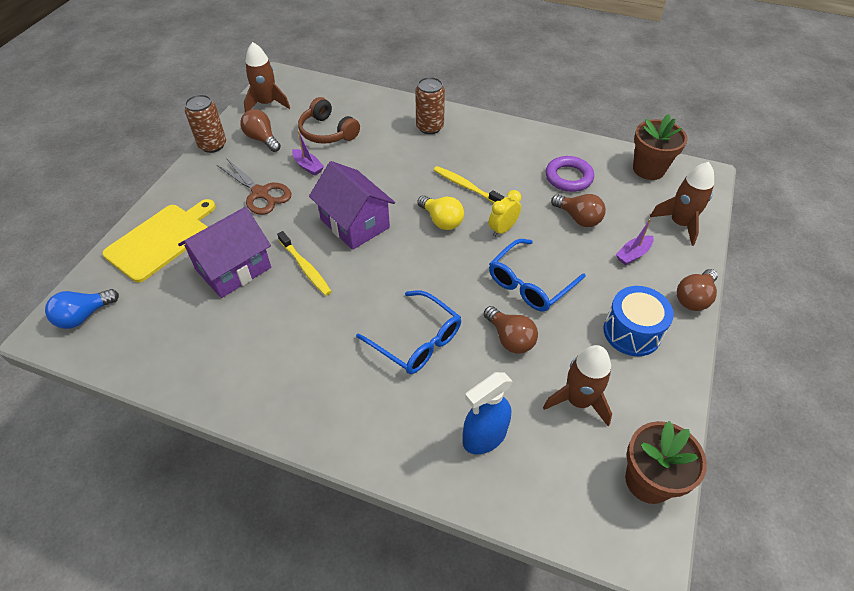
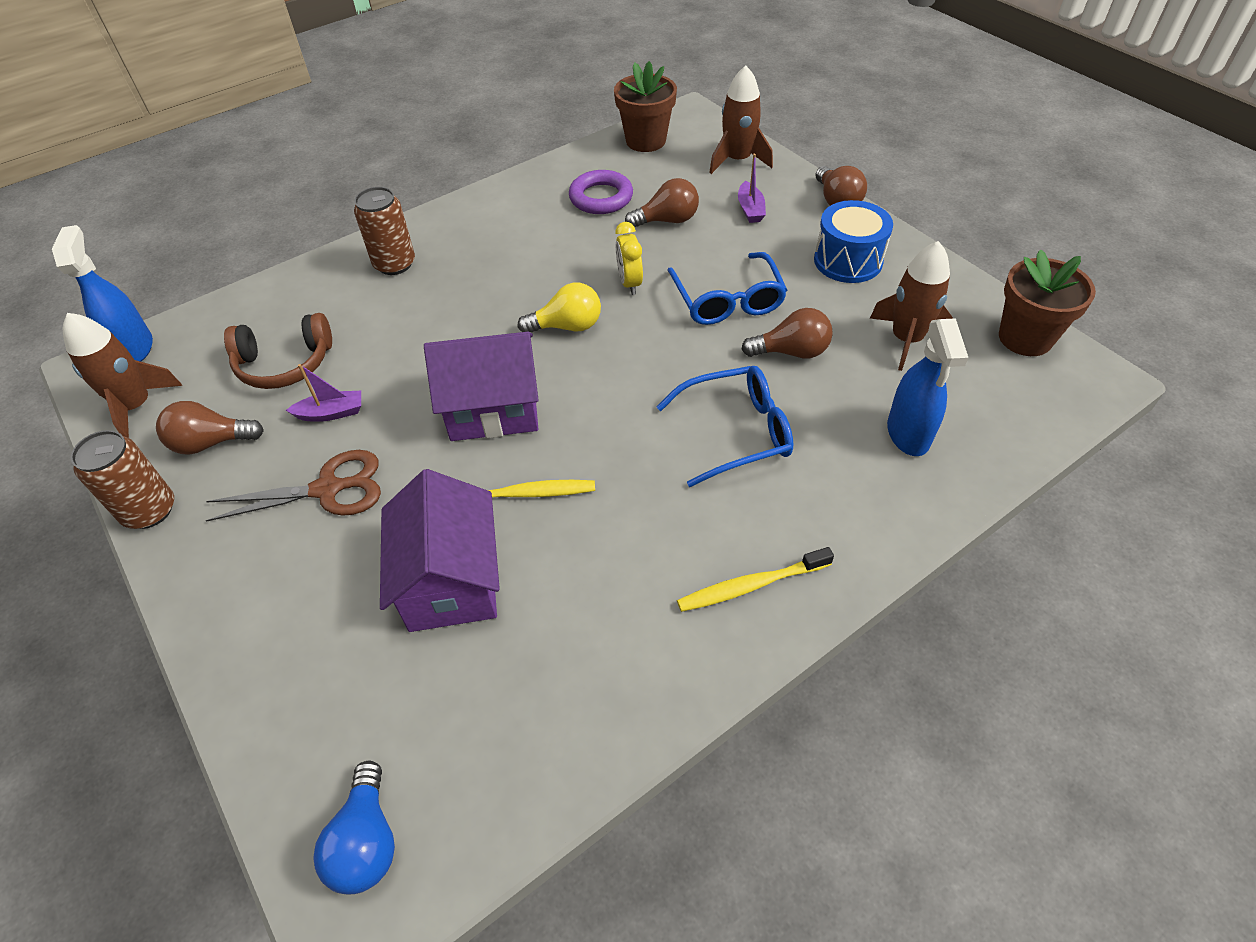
camera: 55 degrees left, 0 degrees up
yellow cutting board [102,199,216,282] -> none
yellow toothbrush [434,166,504,203] -> yellow toothbrush moved to [677,547,834,612]
none -> blue spray bottle [52,225,153,362]

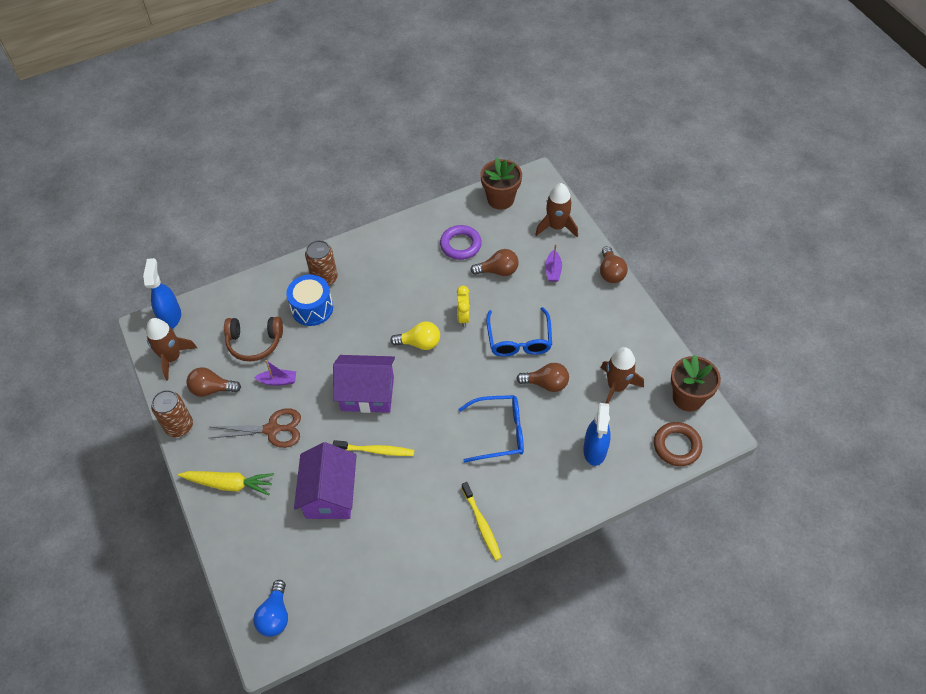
camera: 10 degrees right, 5 degrees up
yellow toothbrush [677,547,834,612] -> yellow toothbrush turned 105 degrees counterclockwise [461,482,502,561]
blue drum [814,200,893,283] -> blue drum moved to [286,274,333,326]
none -> yellow carrot [178,471,274,495]
none -> brown ring [654,422,702,466]

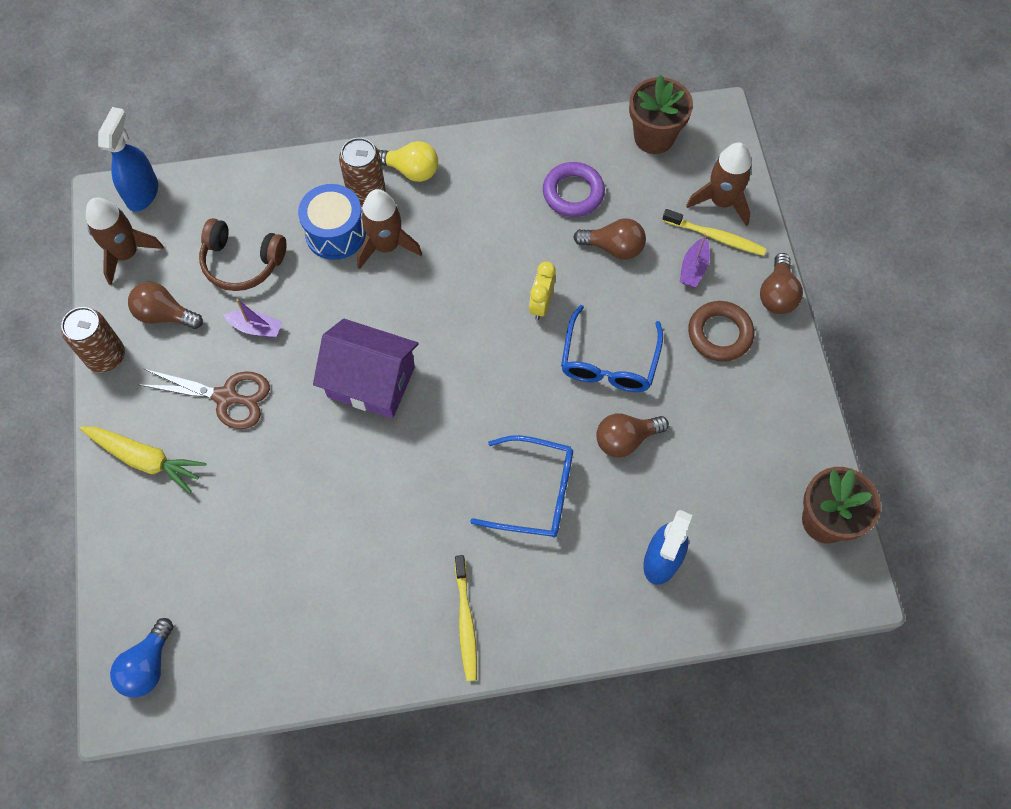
camera: 15 degrees right, 10 degrees up
purple house [294,442,357,519] -> none
yellow toothbrush [333,440,414,456] -> yellow toothbrush moved to [662,209,766,256]
yellow light bulb [390,321,440,350] -> yellow light bulb moved to [378,141,438,182]
brown light bulb [516,363,569,392] -> brown light bulb turned 135 degrees clockwise [596,413,669,458]
brown rocket [601,347,644,404] -> brown rocket moved to [357,189,422,269]
brown ring [654,422,702,466] -> brown ring moved to [688,301,754,362]

